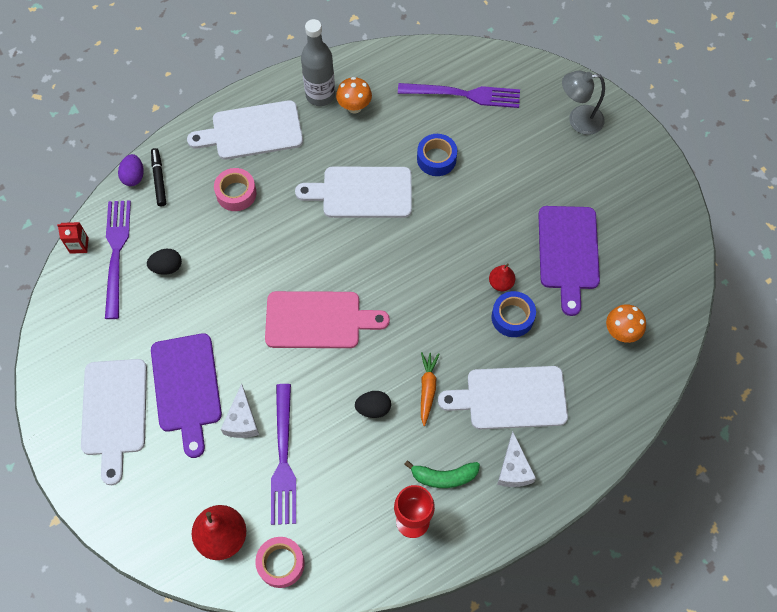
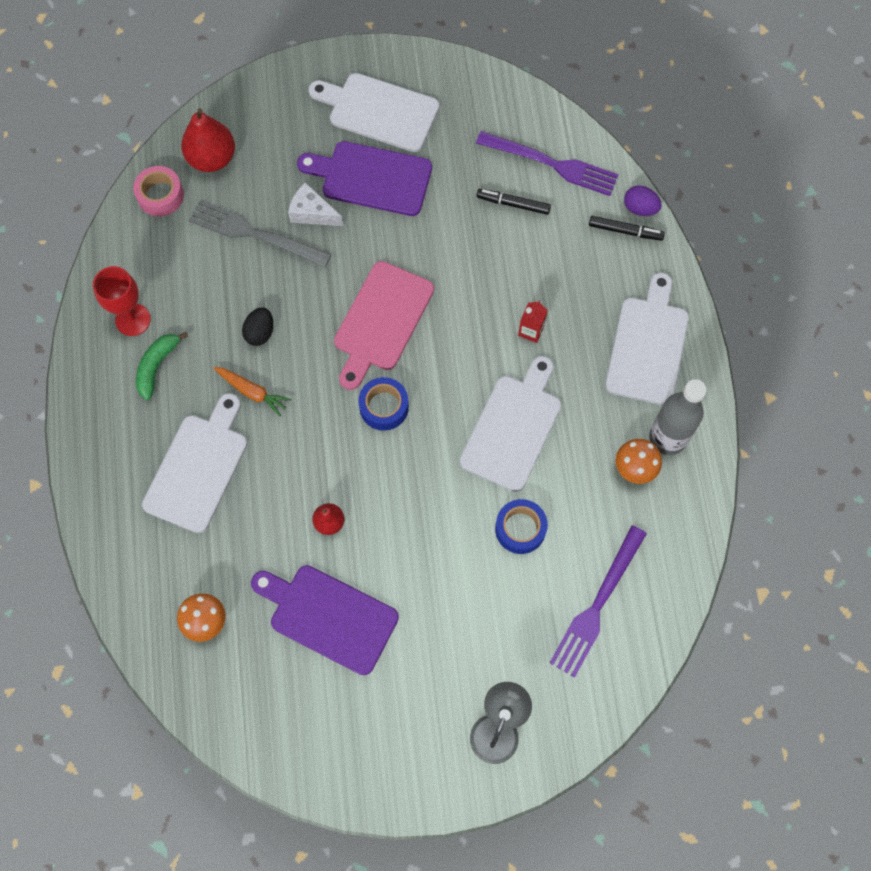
camera: 115 degrees right, 5 degrees up
red carton [57,222,89,254] -> red carton moved to [518,300,548,343]
black egg [147,249,182,275] -> black marker [476,189,551,215]
pink tape [214,168,257,211] -> none
purple fork [271,384,296,525] -> grey fork [189,200,332,267]
blue tape [492,291,536,337] -> blue tape moved to [358,377,409,431]
white cheese [497,432,536,487] -> none

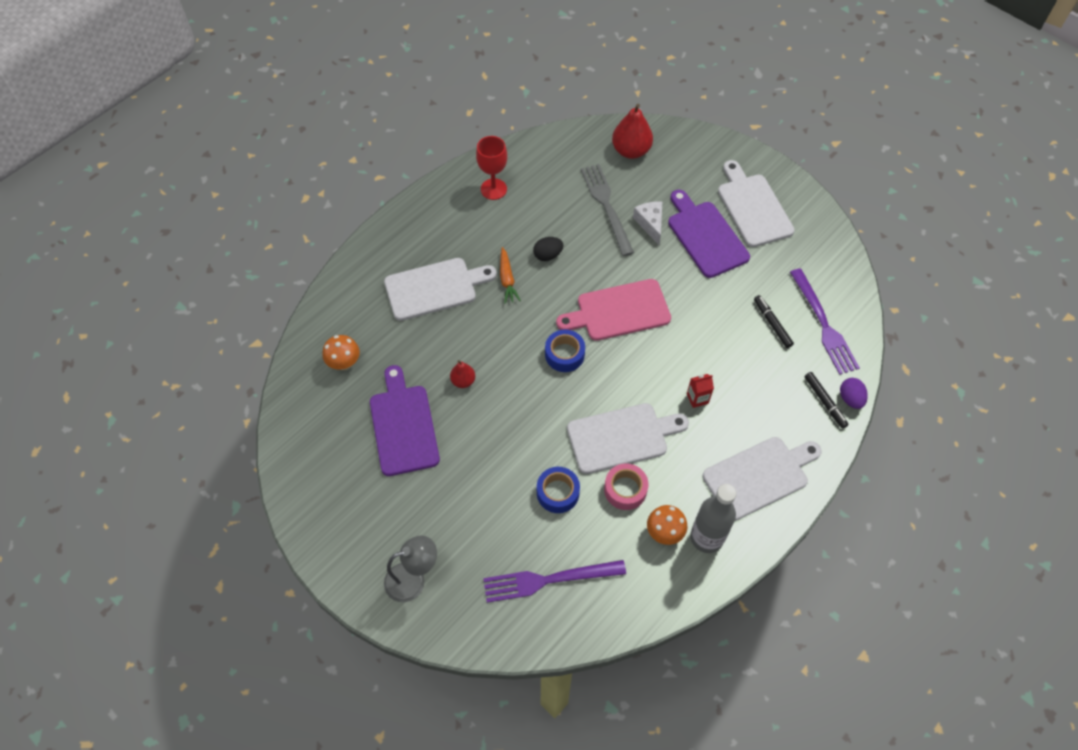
camera: 50 degrees right, 10 degrees down
pink tape [133,166,184,216] -> pink tape moved to [604,463,648,510]
green banana [136,332,188,400] -> none

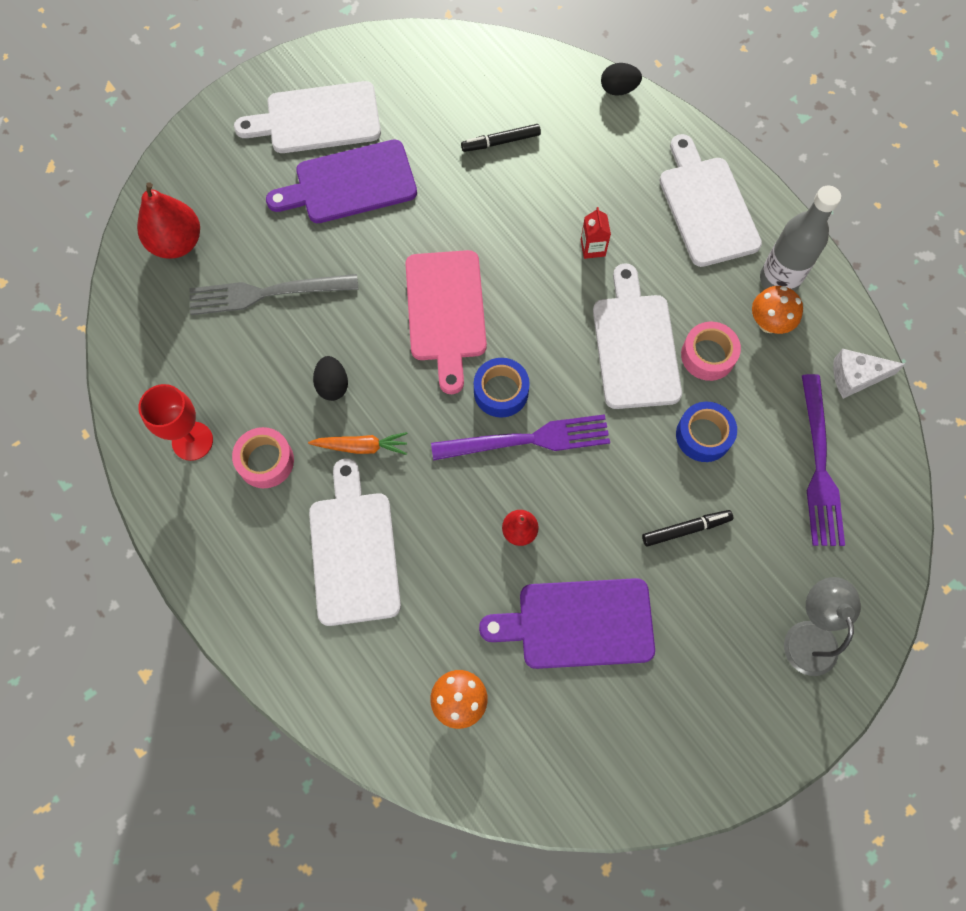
camera: 80 degrees left, 10 degrees up
white cheese [633,201,662,245] -> white cheese moved to [833,349,906,399]
purple fork [790,268,860,375] -> purple fork moved to [431,414,610,461]
black marker [804,372,849,429] -> black marker moved to [642,510,733,547]
purple egg [840,378,868,409] -> black egg [601,63,642,96]
none -> pink tape [232,427,294,488]

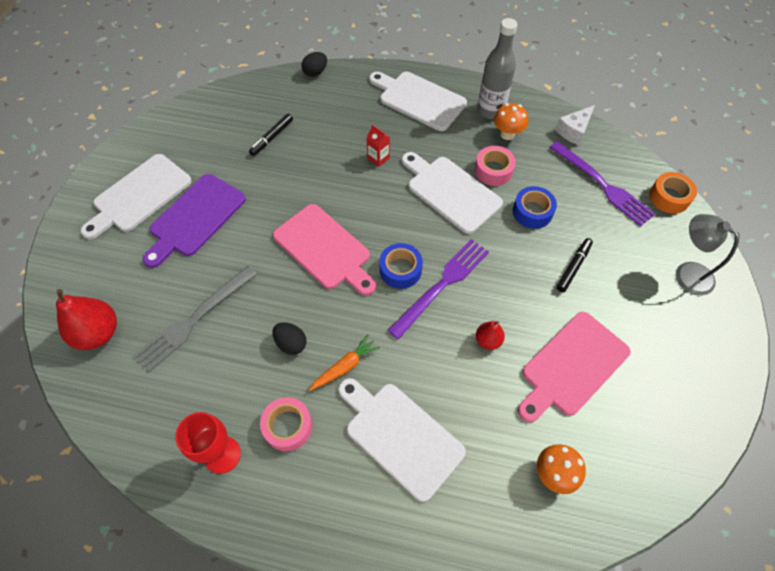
camera: 40 degrees left, 10 degrees down
purple cutting board [479,578,655,669] -> pink cutting board [518,312,630,422]
none -> orange tape [649,172,697,214]

